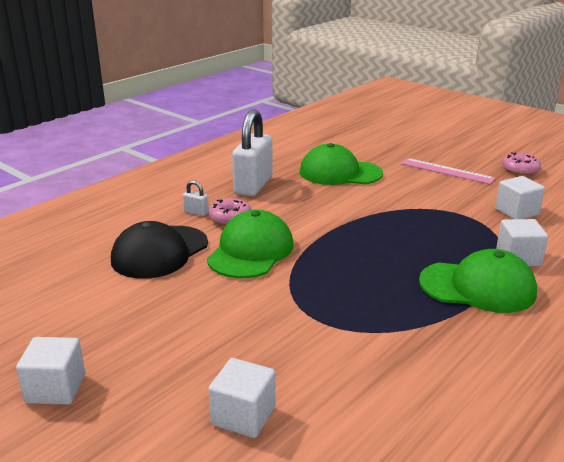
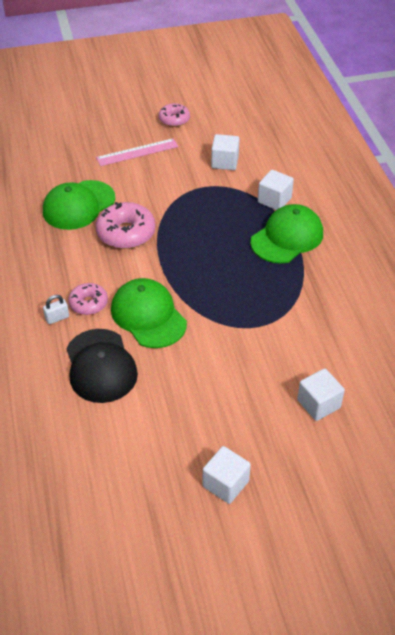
camera: 55 degrees left, 20 degrees up
white padlock [232,109,273,196] -> none
none -> pink donut [96,202,155,249]

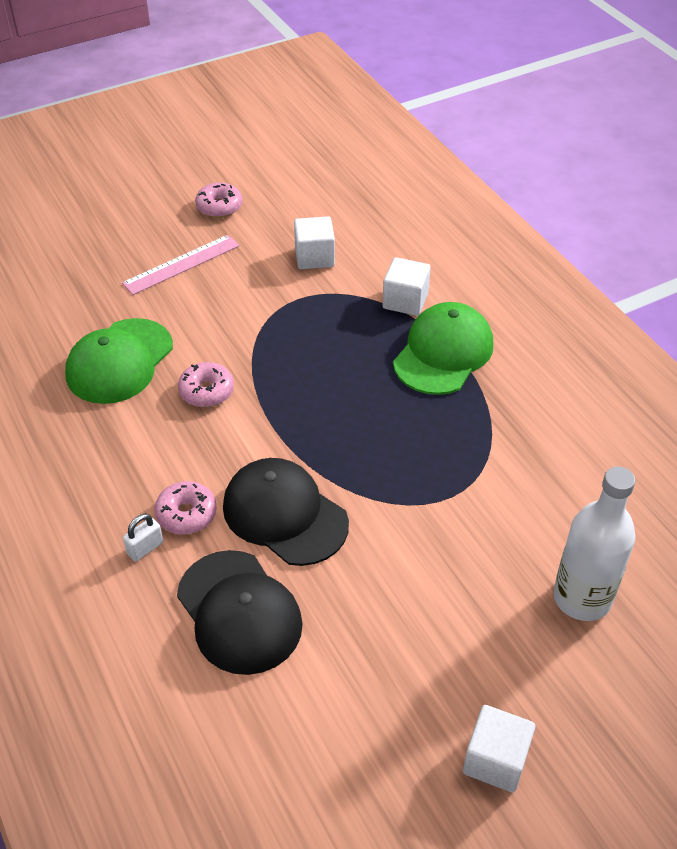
camera: 15 degrees left, 0 degrees up
pink donut [96,202,155,249] -> pink donut [178,362,234,407], size x0.61
green cap [111,278,187,348] -> black cap [223,458,349,566]
white cube [297,368,345,421] -> white bottle [553,466,636,621]

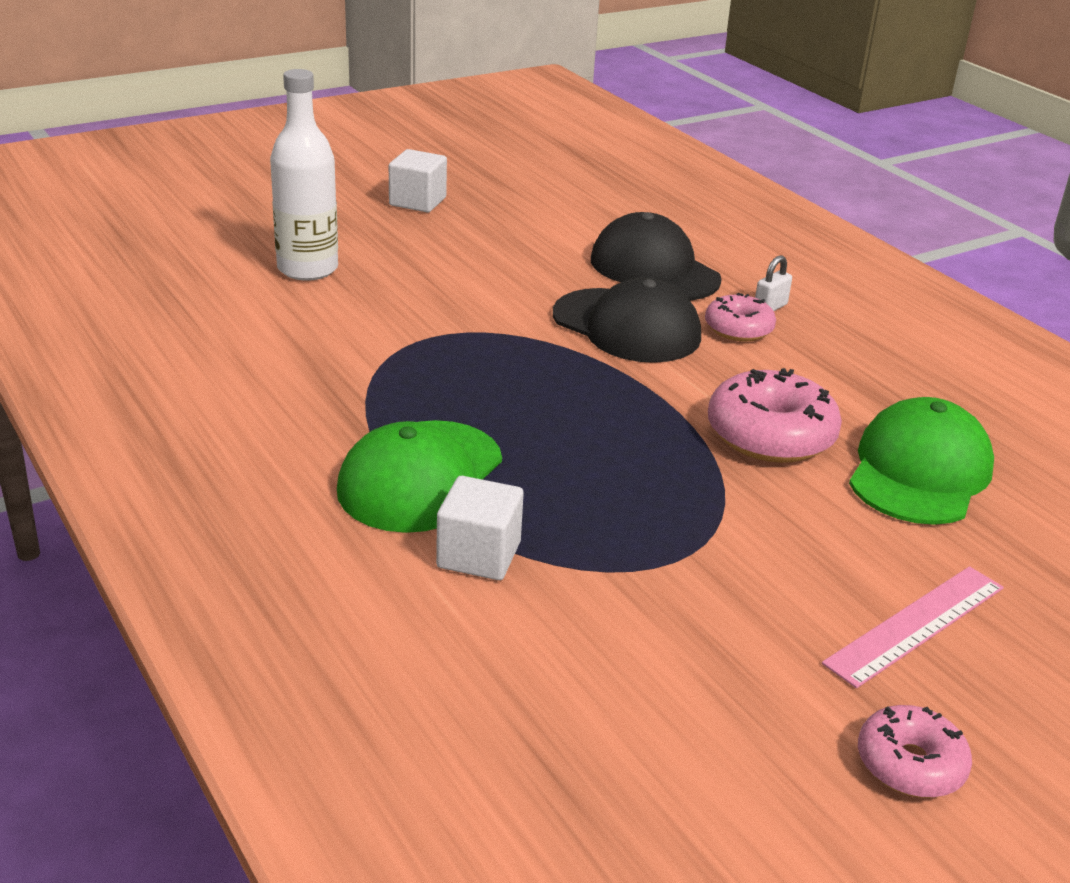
camera: 175 degrees right, 15 degrees down
pink donut [178,362,234,407] -> pink donut [708,368,842,463], size x1.64
white cube [294,216,335,269] -> none

